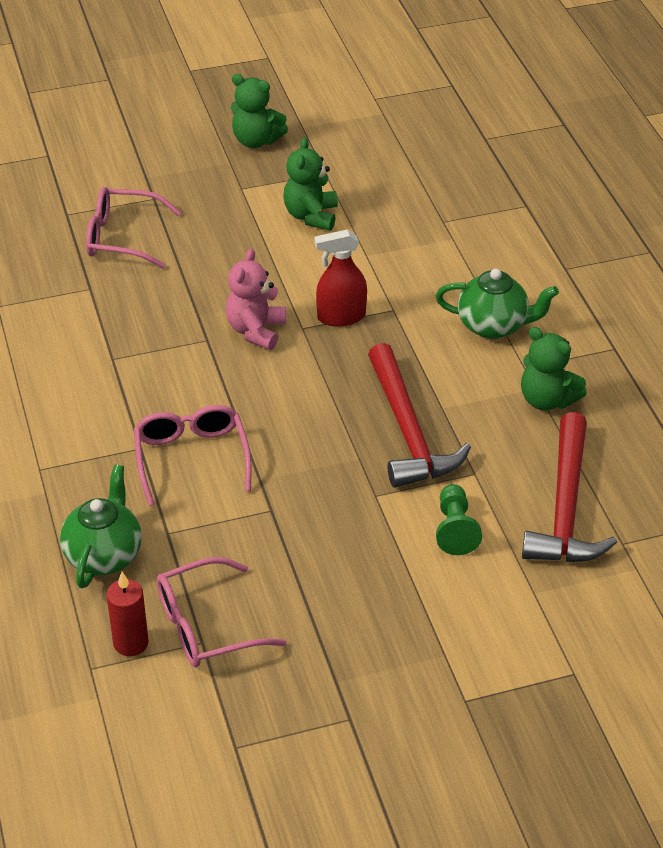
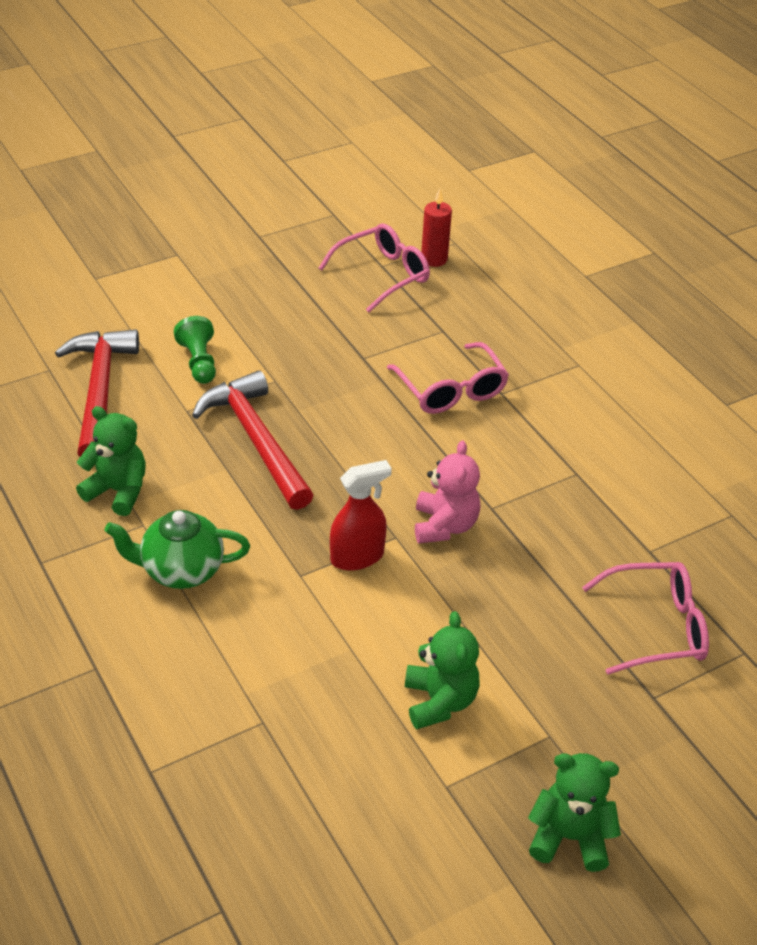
camera: 165 degrees right, 0 degrees up
green teapot [60,465,142,588] -> none

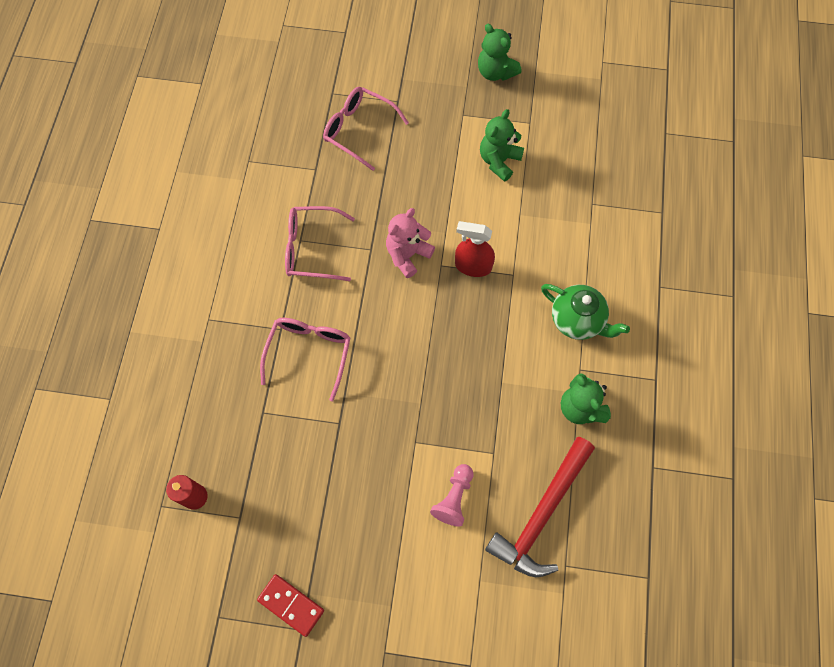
camera: 140 degrees left, 25 degrees up
green pawn [174,316,216,384] -> pink pawn [430,464,474,527]
red hammer [192,371,314,510] -> none
pink glasses [319,223,430,312] -> pink glasses moved to [285,206,355,281]
none -> red domino [257,574,324,637]

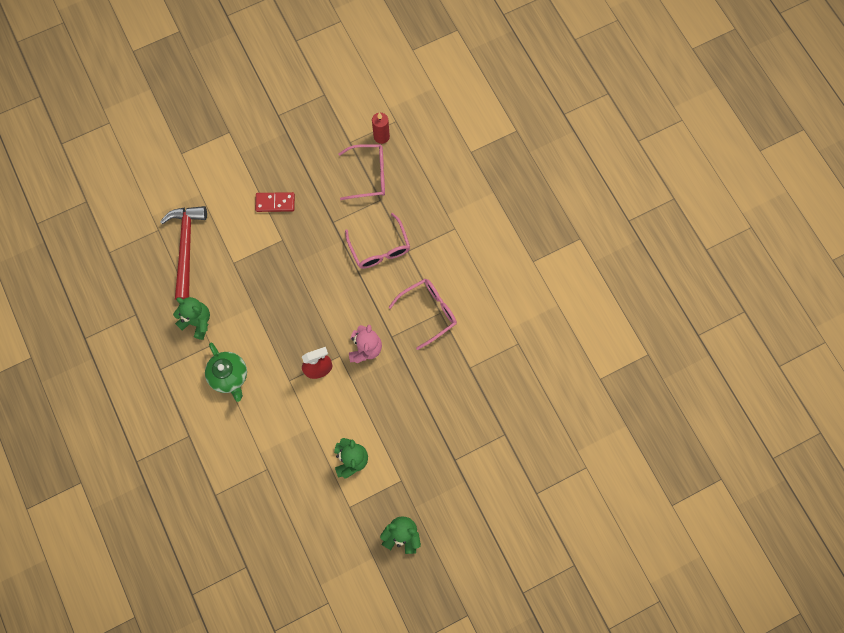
camera: 145 degrees right, 5 degrees up
red domino [257,574,324,637] -> red domino moved to [255,192,295,212]
pink glasses [323,87,409,171] -> pink glasses moved to [338,144,385,200]
pink pawn [430,464,474,527] -> none
green teapot [541,284,630,340] -> green teapot turned 120 degrees counterclockwise [205,343,247,402]

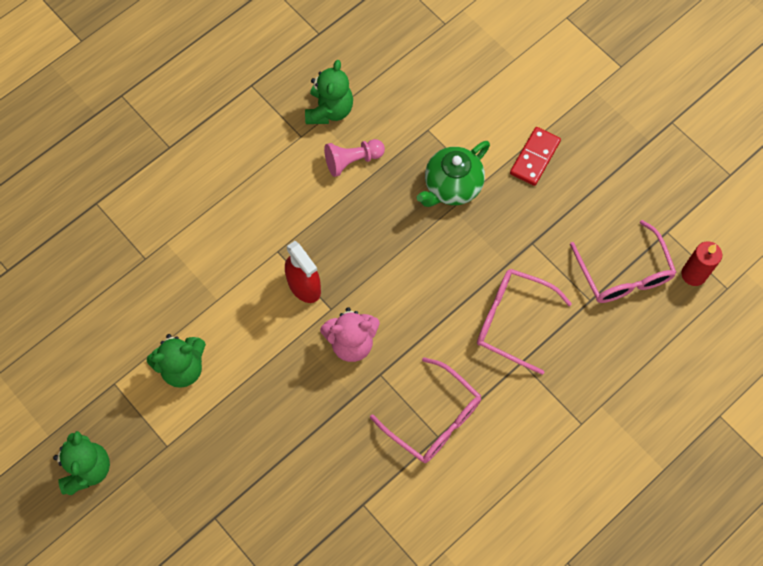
camera: 75 degrees right, 5 degrees down
red hammer [160,206,207,300] -> none
green teapot [205,343,247,402] -> green teapot moved to [417,141,490,207]
red domino [255,192,295,212] -> red domino turned 45 degrees clockwise [510,127,561,186]
pink glasses [345,213,410,269] -> pink glasses turned 60 degrees clockwise [477,269,572,375]
none -> pink pawn [324,139,385,177]

